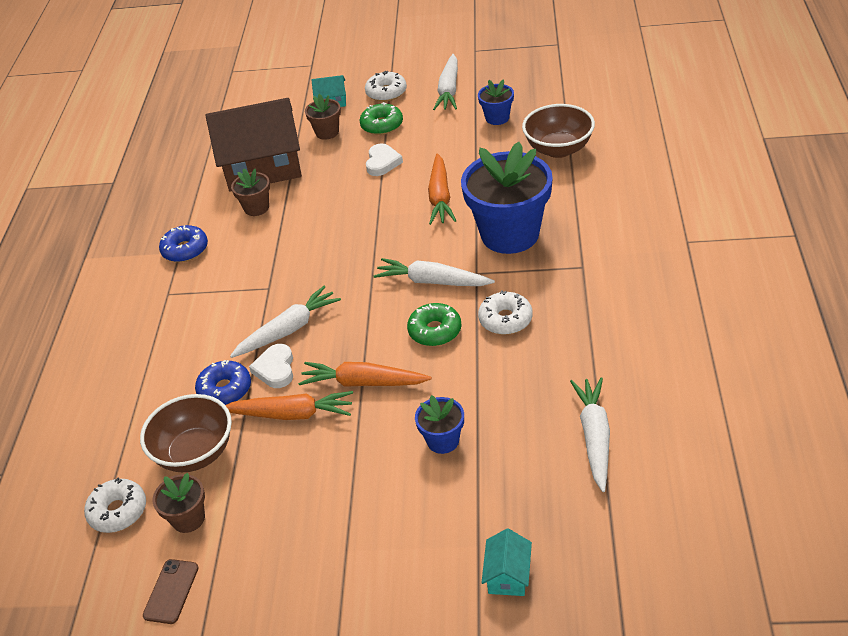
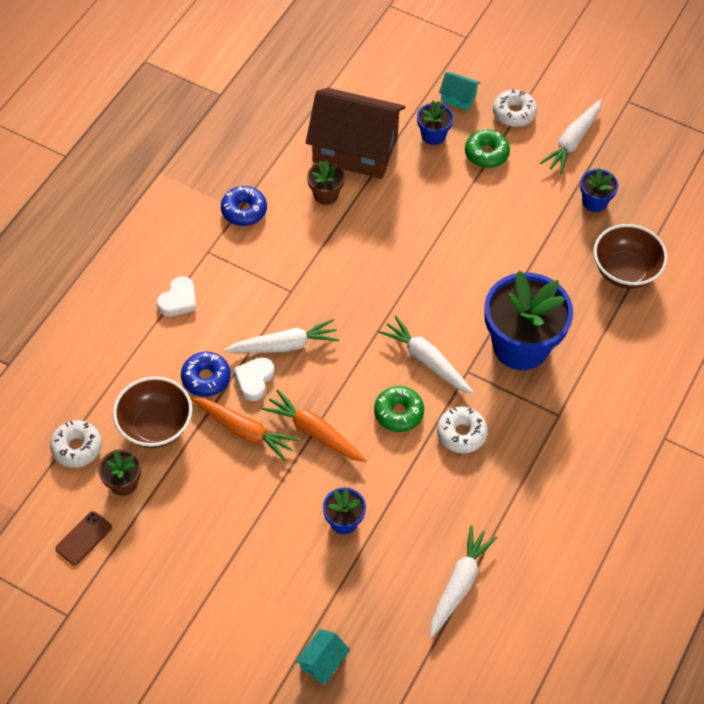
camera: 20 degrees right, 15 degrees up
brown flower pot [305,94,341,140] -> blue flower pot [417,101,454,145]
white heart [366,143,403,176] -> white heart moved to [157,277,196,316]
orange carrot [428,153,456,225] -> none

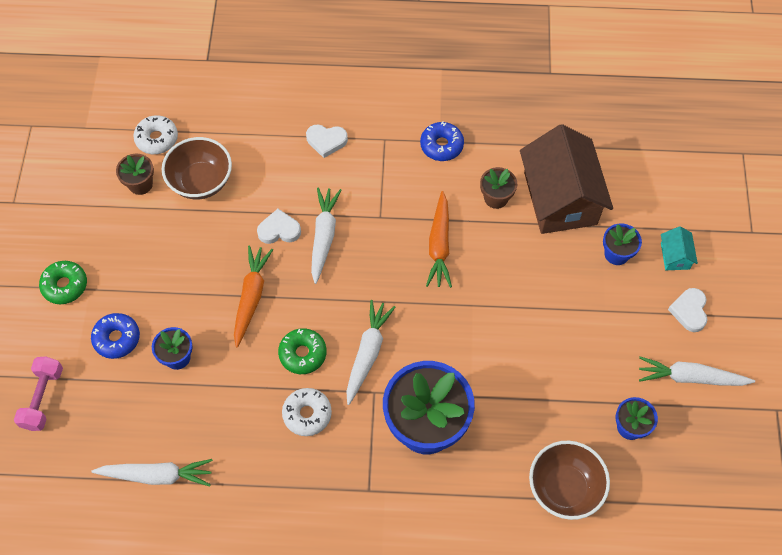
camera: 65 degrees right, 5 degrees up
brown phone [55,511,112,565] -> none
blue donut [181,352,231,397] -> blue donut moved to [91,313,140,359]
orange carrot [190,397,299,461] -> orange carrot moved to [426,191,452,288]
white carrot [224,319,340,353] -> white carrot turned 135 degrees counterclockwise [311,187,342,284]
turquoise house [296,629,350,685] -> pink dumbbell [14,356,63,431]
green donut [465,129,510,168] -> green donut moved to [39,261,87,304]
white donut [493,89,537,127] -> white heart [668,288,708,332]

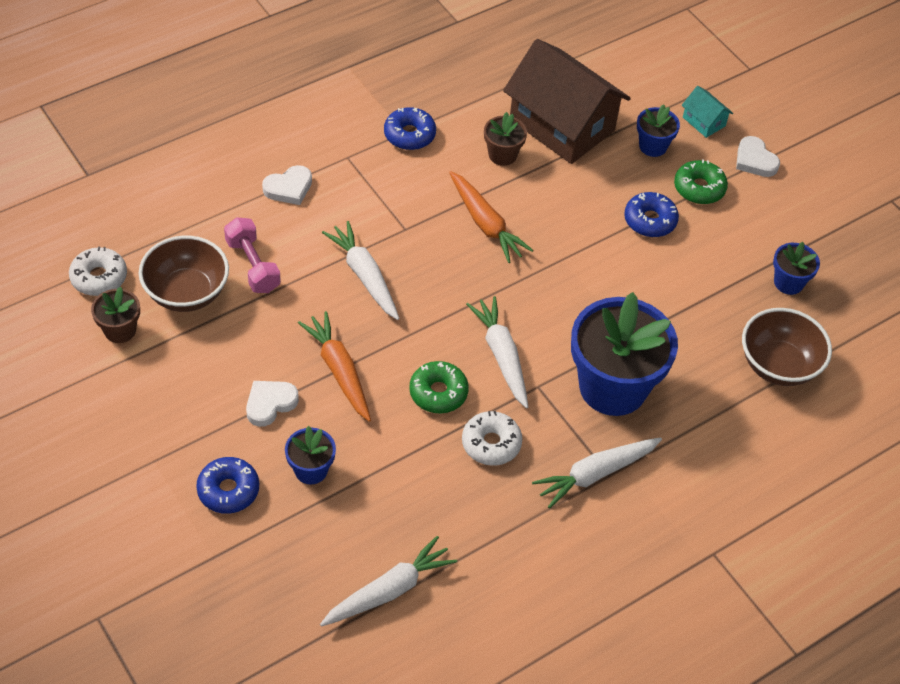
camera: 40 degrees left, 10 degrees down
pink dumbbell [14,356,63,431] -> pink dumbbell moved to [224,218,281,293]
green donut [39,261,87,304] -> green donut moved to [674,159,728,204]
white heart [257,209,301,244] -> white heart moved to [246,381,299,427]
white carrot [639,357,755,386] -> white carrot moved to [532,437,662,509]
none -> blue donut [624,192,679,237]

